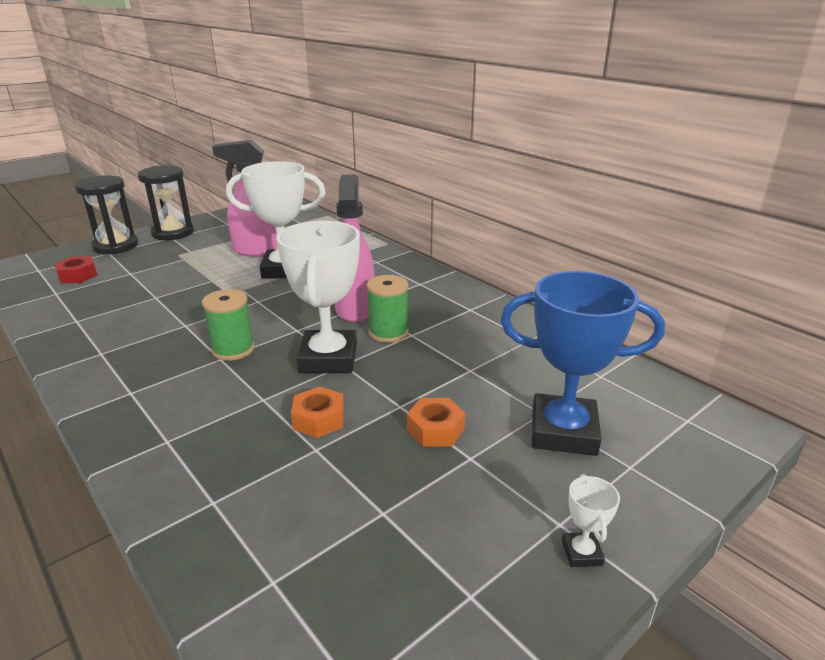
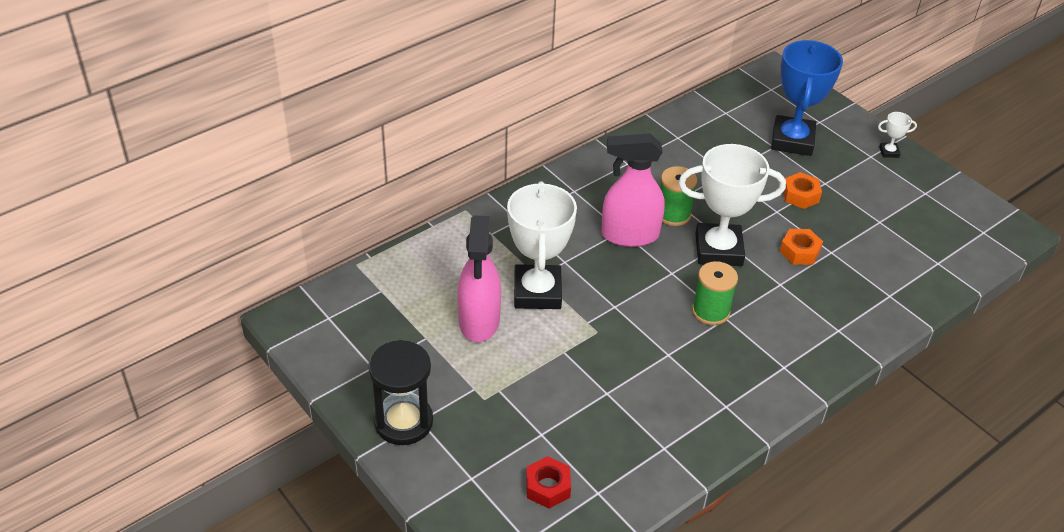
camera: 90 degrees left, 15 degrees up
black hourglass [74,176,138,254] -> none

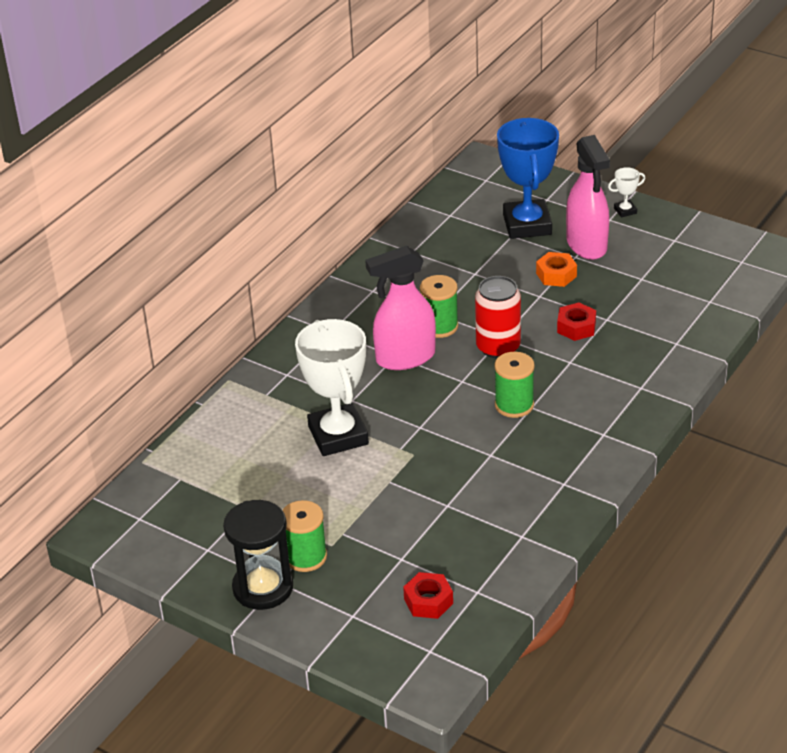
camera: 15 degrees left, 5 degrees down
pink spray bottle [458,215,501,342] -> pink spray bottle moved to [566,135,610,260]
white trophy [678,144,786,266] -> red can [475,276,521,358]
orange nut [780,229,823,265] -> red nut [557,303,596,341]
none -> green spool [282,500,327,572]

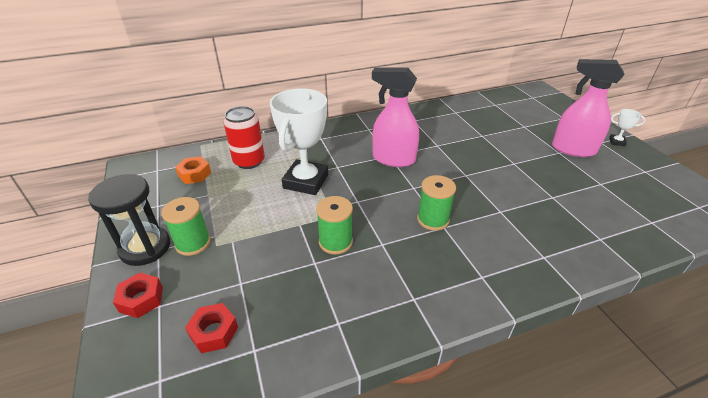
camera: 35 degrees right, 0 degrees up
green spool [420,275,458,338] -> green spool moved to [316,196,353,255]
red can [475,276,521,358] -> red can moved to [224,106,265,169]
blue trophy [497,118,559,239] -> none
orange nut [536,252,577,287] -> orange nut moved to [175,156,211,184]
red nut [557,303,596,341] -> red nut moved to [113,273,163,318]
pink spray bottle [566,135,610,260] -> pink spray bottle turned 90 degrees clockwise [552,59,625,157]

